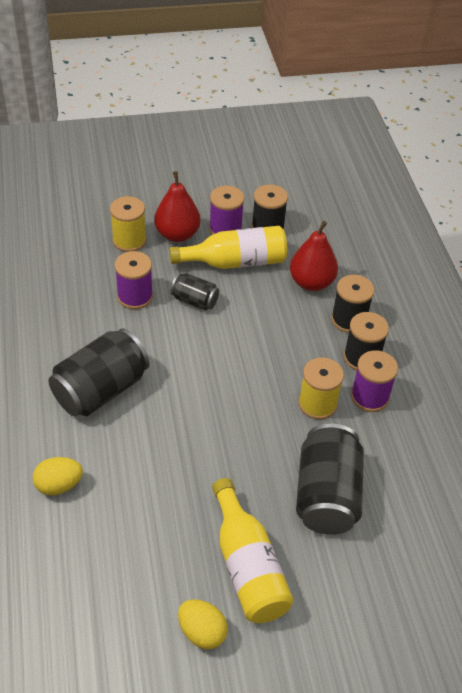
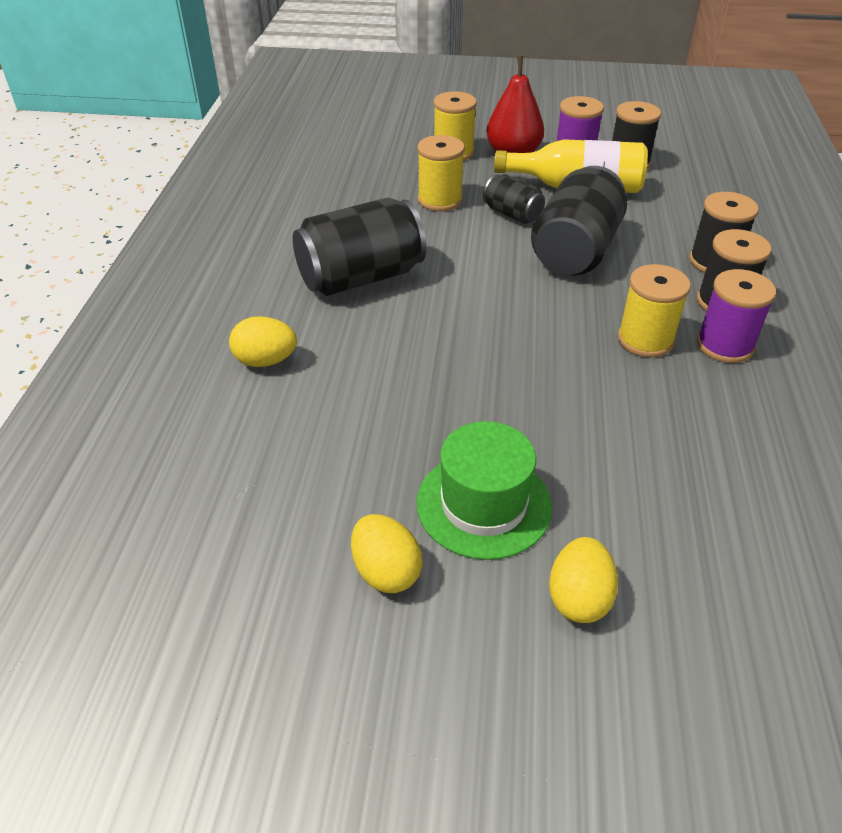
camera: 20 degrees right, 5 degrees down
purple spool [115,251,153,309] -> yellow spool [418,135,465,211]
yellow bottle [212,478,294,623] -> green hat [416,421,552,560]
red pear [290,221,338,291] -> none
black can [296,424,364,535] -> black can moved to [531,166,627,275]
none -> yellow egg [549,537,618,623]

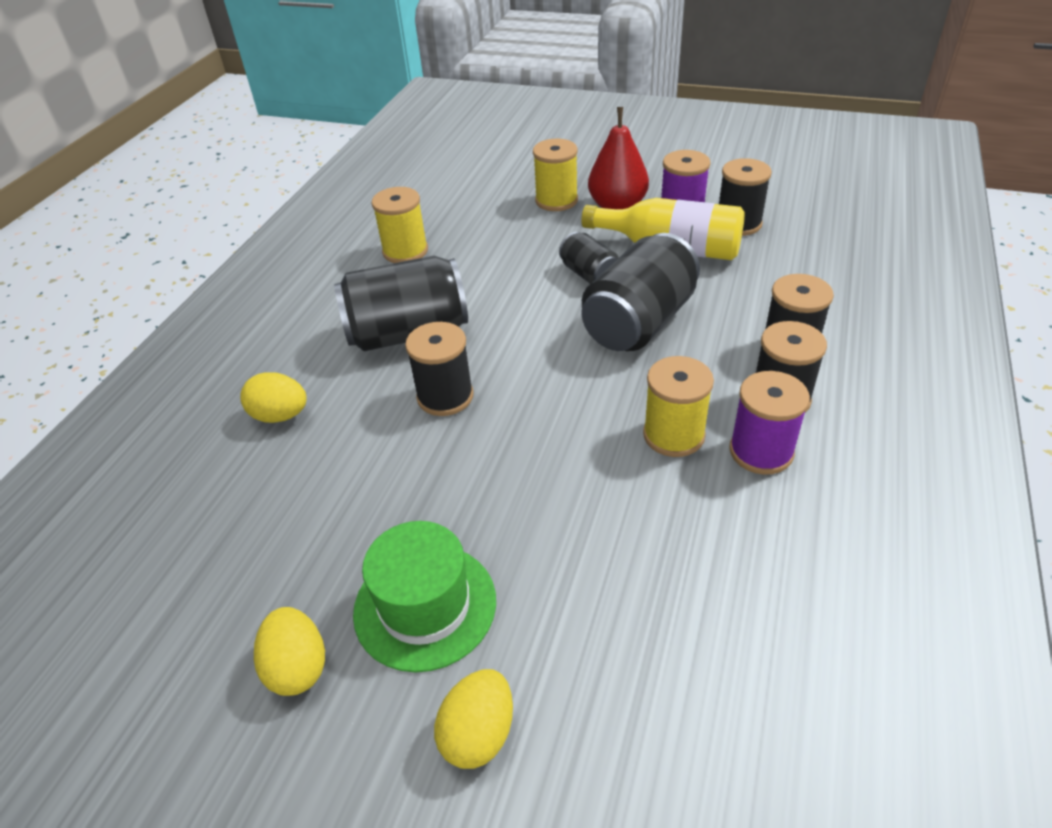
camera: 15 degrees right, 0 degrees up
yellow spool [418,135,465,211] -> yellow spool moved to [372,187,428,263]
none -> black spool [405,322,473,416]

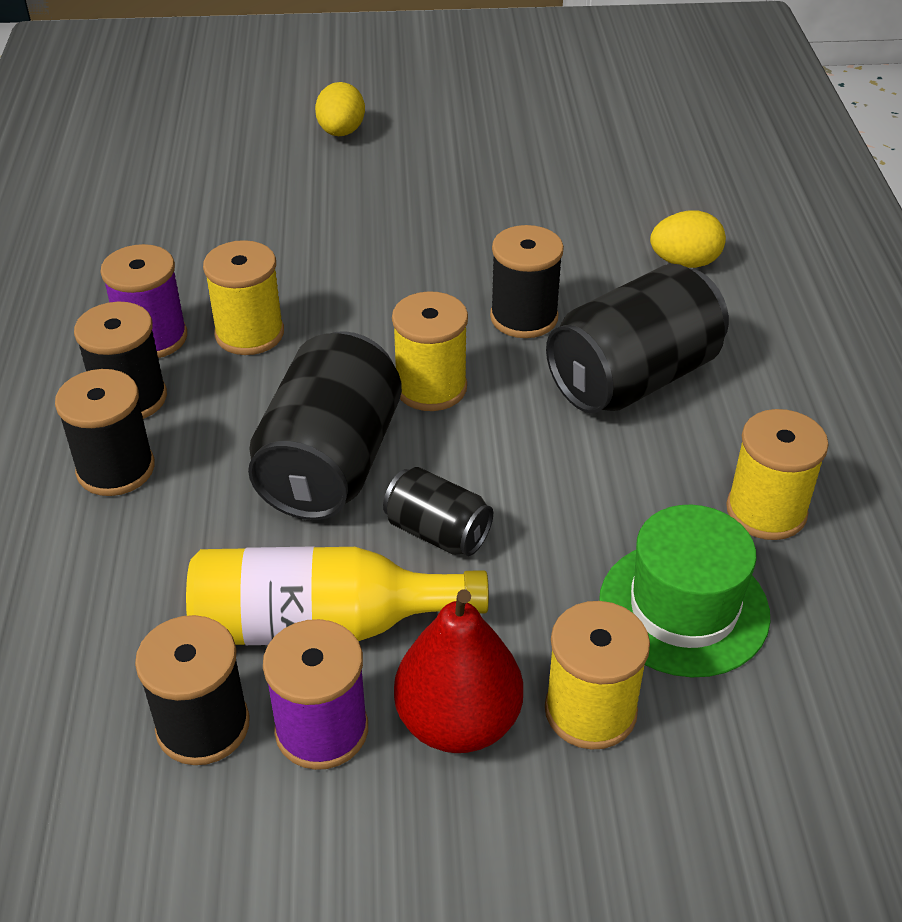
camera: 155 degrees right, 0 degrees up
yellow egg [254,607,325,696] -> none
green hat [353,521,496,672] -> green hat moved to [599,505,770,677]
none -> yellow spool [392,291,468,411]

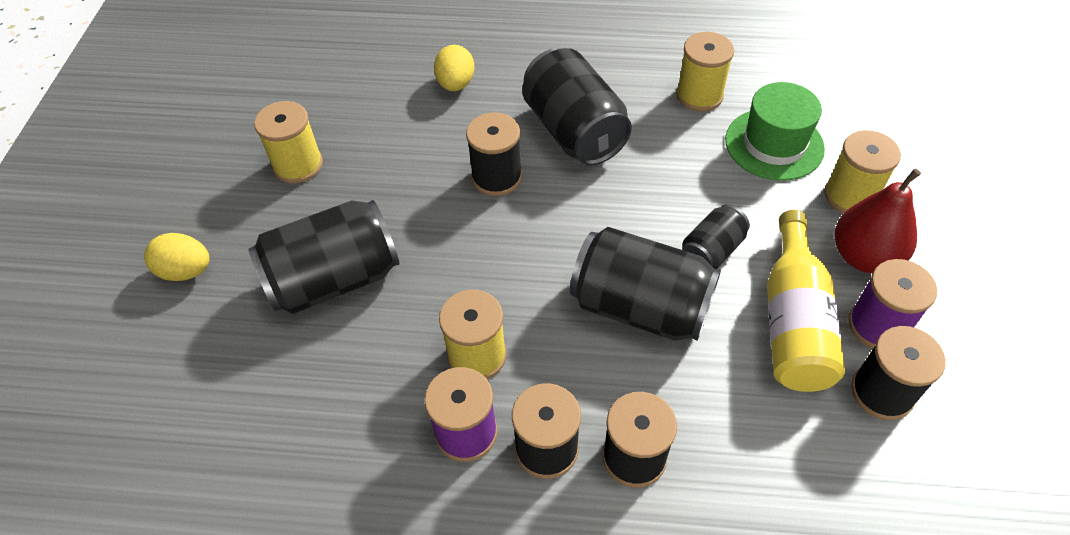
camera: 80 degrees left, 10 degrees up
yellow spool [392,291,468,411] -> yellow spool moved to [254,101,323,184]
none -> black can [249,200,399,314]

